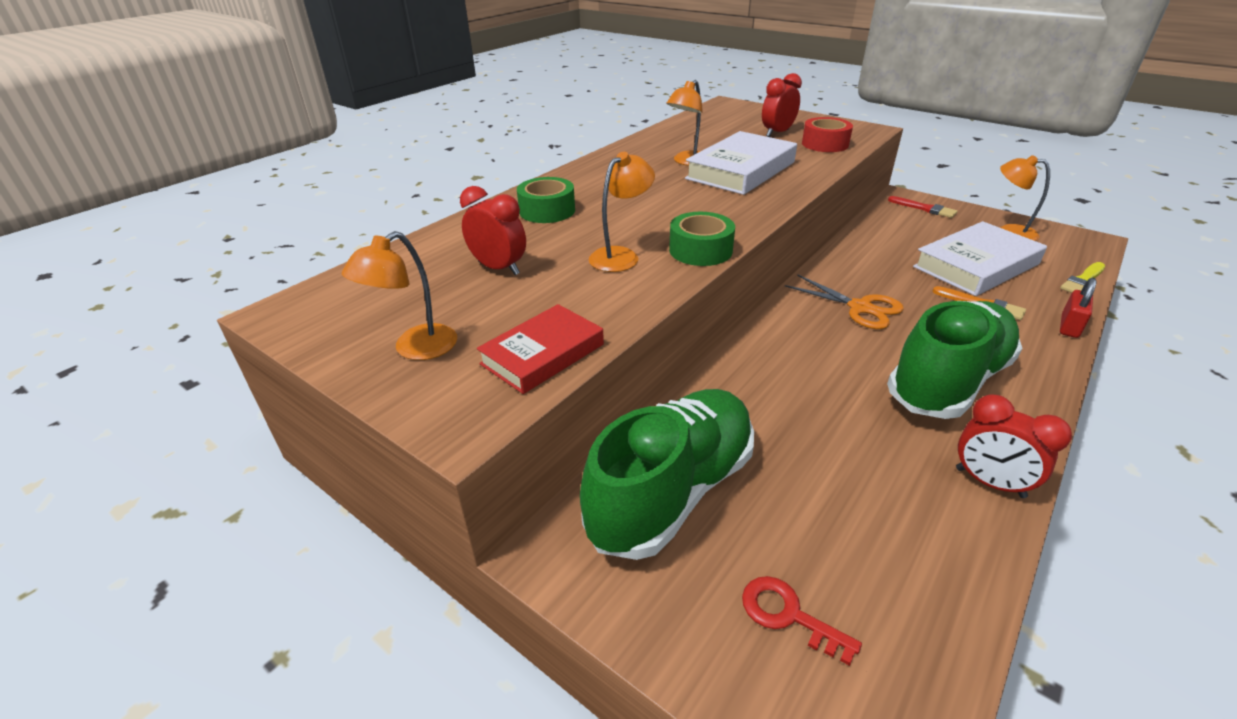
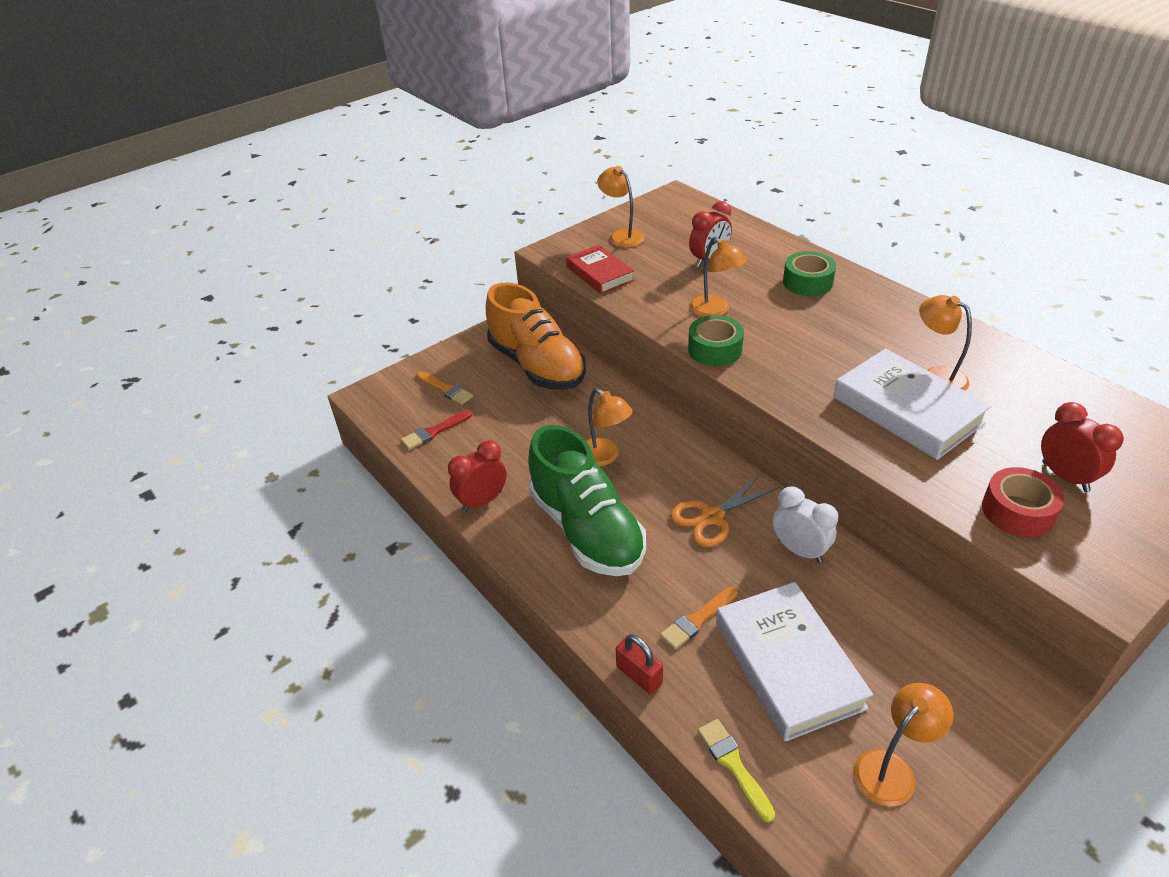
camera: 105 degrees right, 5 degrees up
green shoe [580,389,754,560] -> orange shoe [486,282,586,390]
red key [742,576,862,666] -> orange brush [416,371,473,405]
red brush [888,196,958,218] -> red brush moved to [401,410,472,450]
none -> orange lamp [586,388,633,466]
none -> white clock [773,487,838,563]

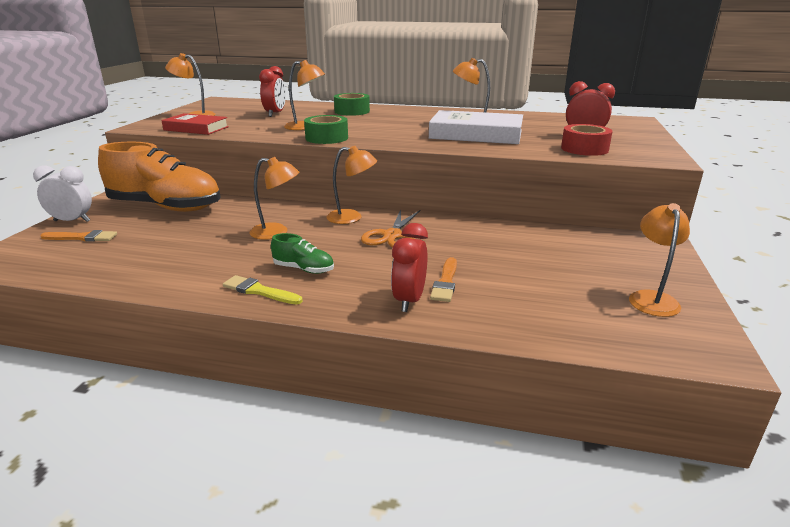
camera: 40 degrees left, 15 degrees down
red brush [401,410,472,450] -> none
red clock [448,440,507,512] -> red clock moved to [391,223,428,312]
green shoe [528,425,646,576] -> green shoe [271,233,334,274], size x0.42
red padlock [616,634,663,694] -> none
yellow brush [698,719,775,822] -> yellow brush moved to [223,275,303,305]
white book [716,582,873,742] -> none
white clock [773,487,838,563] -> white clock moved to [33,165,92,222]
none -> orange lamp [326,146,377,224]

